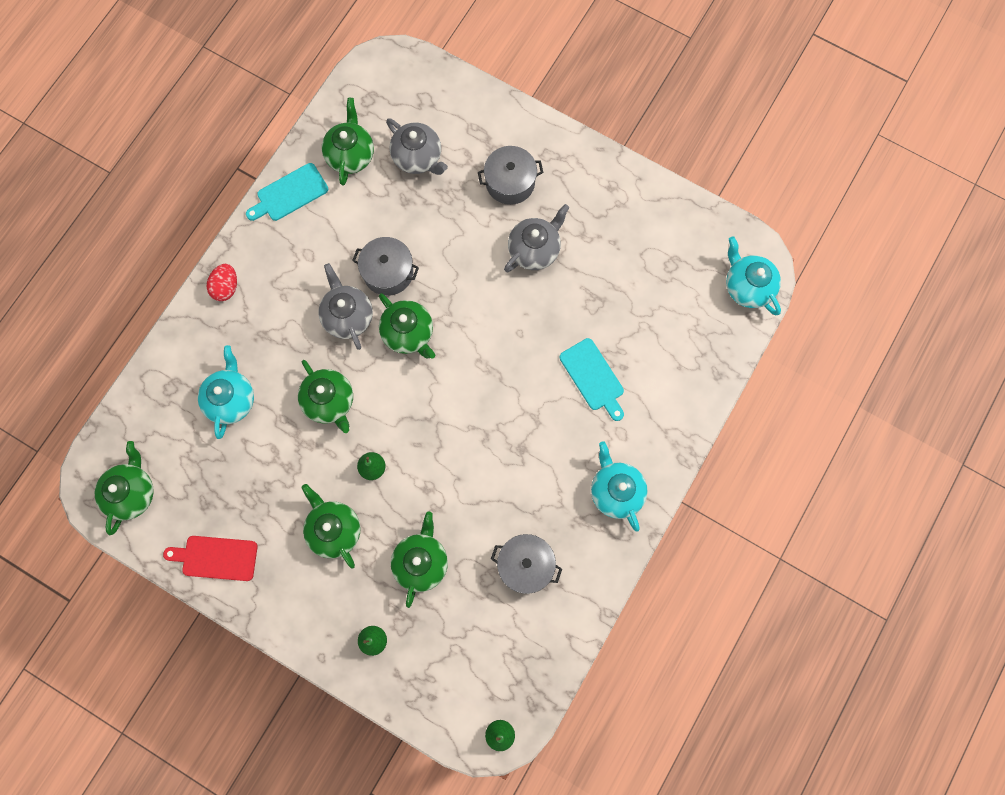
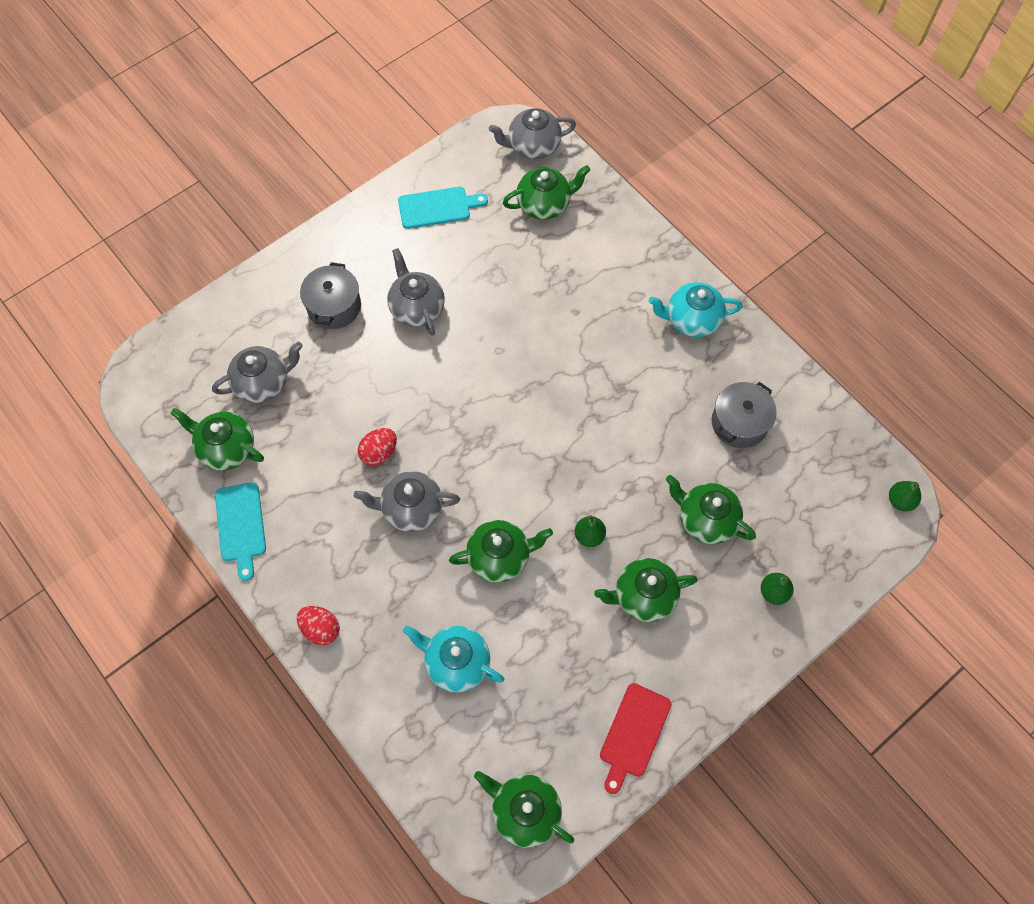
camera: 70 degrees left, 10 degrees down
grey pot [352,237,419,296] -> red egg [358,428,397,466]
green teapot [379,293,435,359] -> green teapot moved to [503,165,590,220]
turquoise cutting board [560,338,624,421] -> turquoise cutting board moved to [398,187,488,229]
turquoise teapot [726,236,781,315] -> grey teapot [489,108,576,159]

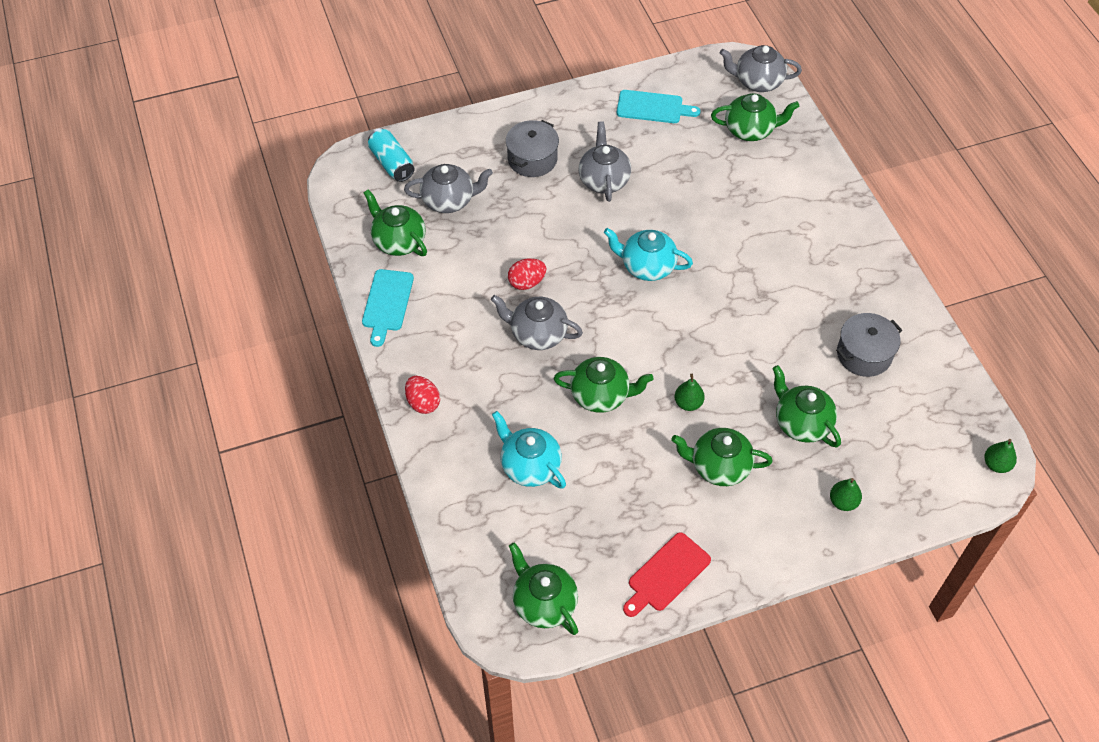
camera: 20 degrees right, 10 degrees down
turquoise teapot [649,282,743,337] -> turquoise teapot moved to [604,228,693,281]
none -> turquoise can [368,128,415,182]

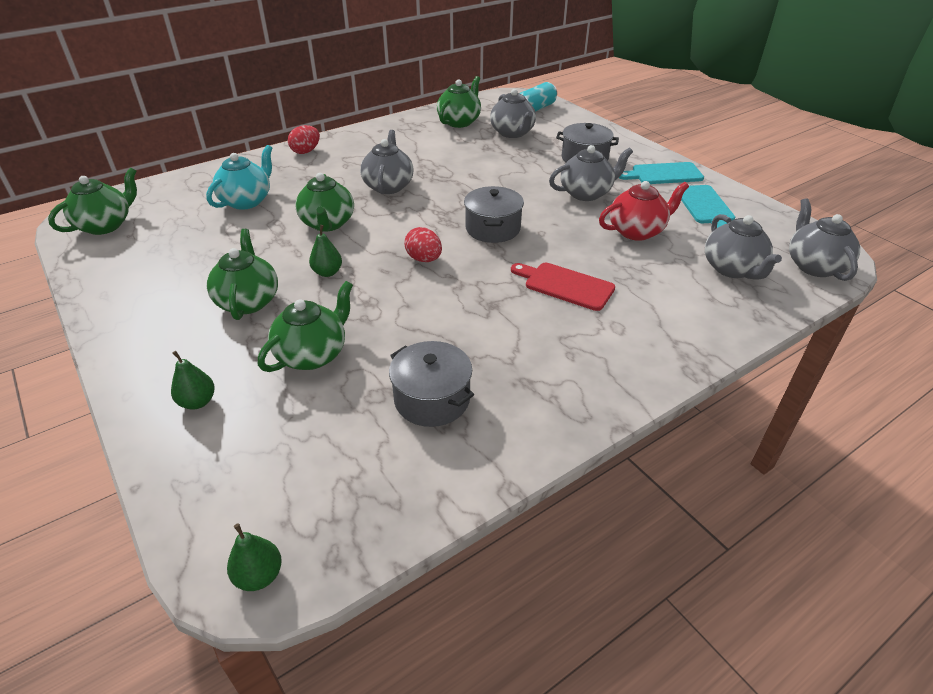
camera: 75 degrees right, 15 degrees down
turquoise cutting board [362,269,414,347] -> turquoise cutting board moved to [619,162,704,184]
red egg [508,258,546,290] -> red egg moved to [404,227,442,262]
turquoise teapot [604,228,693,281] -> grey pot [464,186,524,243]
red cutting board [623,532,711,617] -> red cutting board moved to [511,263,615,311]
green teapot [711,93,799,141] -> grey teapot [705,214,782,280]
none -> red teapot [599,181,689,241]

